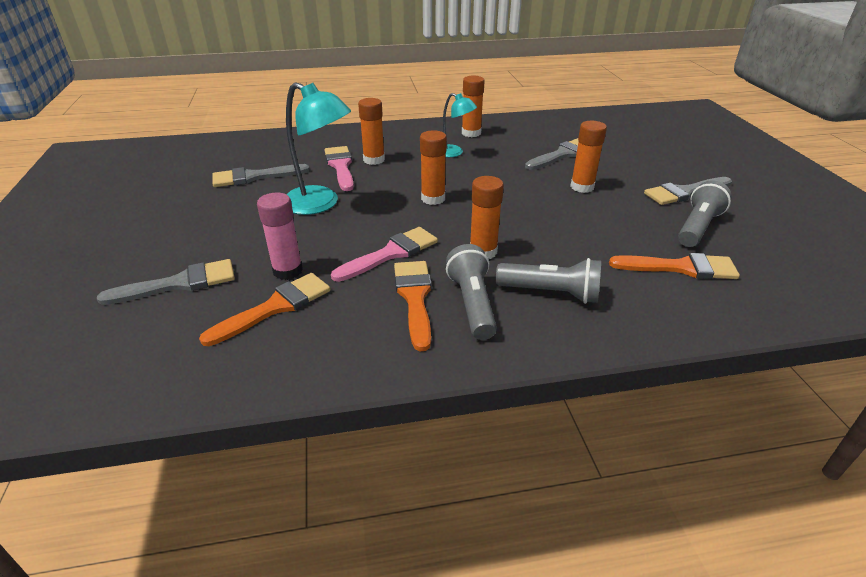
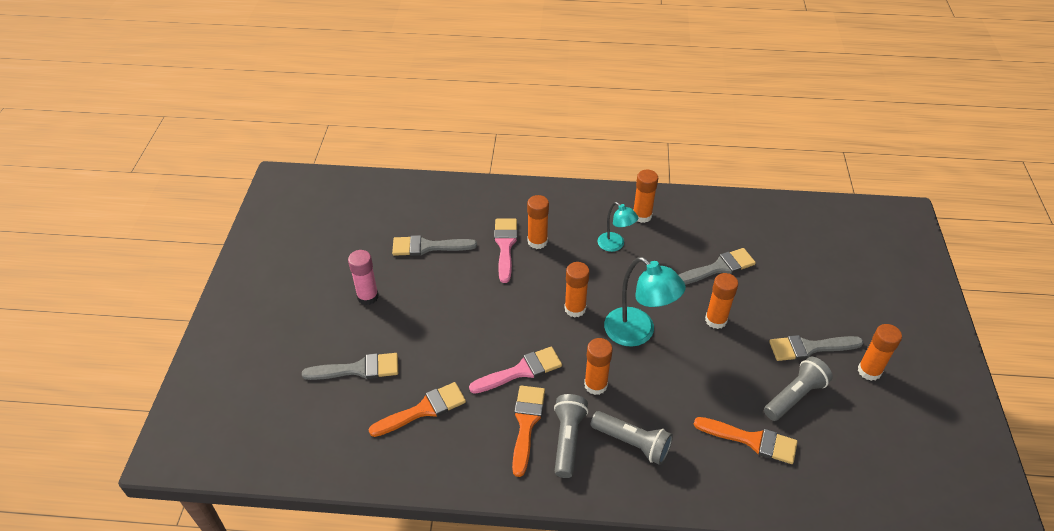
camera: 15 degrees right, 10 degrees up
pink glue stick [257,192,303,280] -> pink glue stick moved to [348,250,379,305]
turquoise lamp [286,82,351,215] -> turquoise lamp moved to [604,257,686,347]
none -> orange glue stick [858,324,902,381]

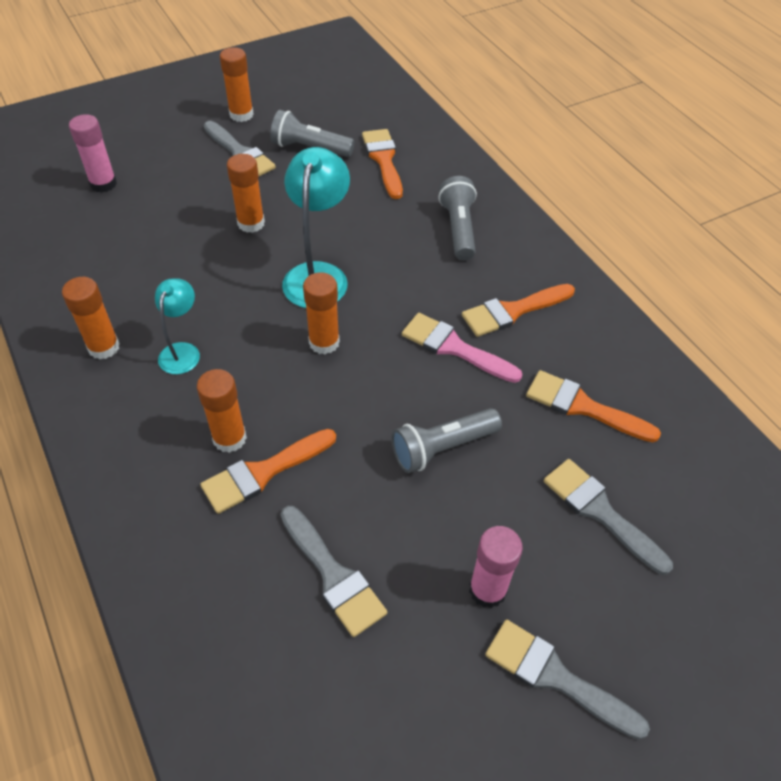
camera: 125 degrees left, 5 degrees up
pink brush [494,219,517,283] -> orange brush [200,429,336,514]
grey flashlight [554,394,588,478] -> grey flashlight moved to [391,408,502,473]
orange glue stick [584,338,613,395] -> none
grey brush [679,248,756,285] -> grey brush moved to [485,620,650,740]
none -> pink glue stick [69,114,117,193]

